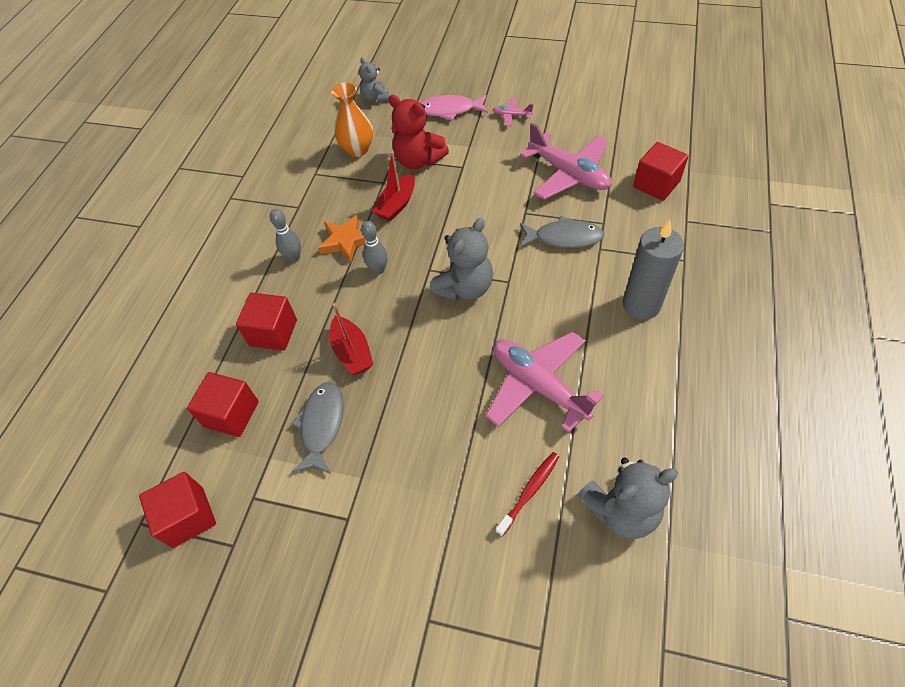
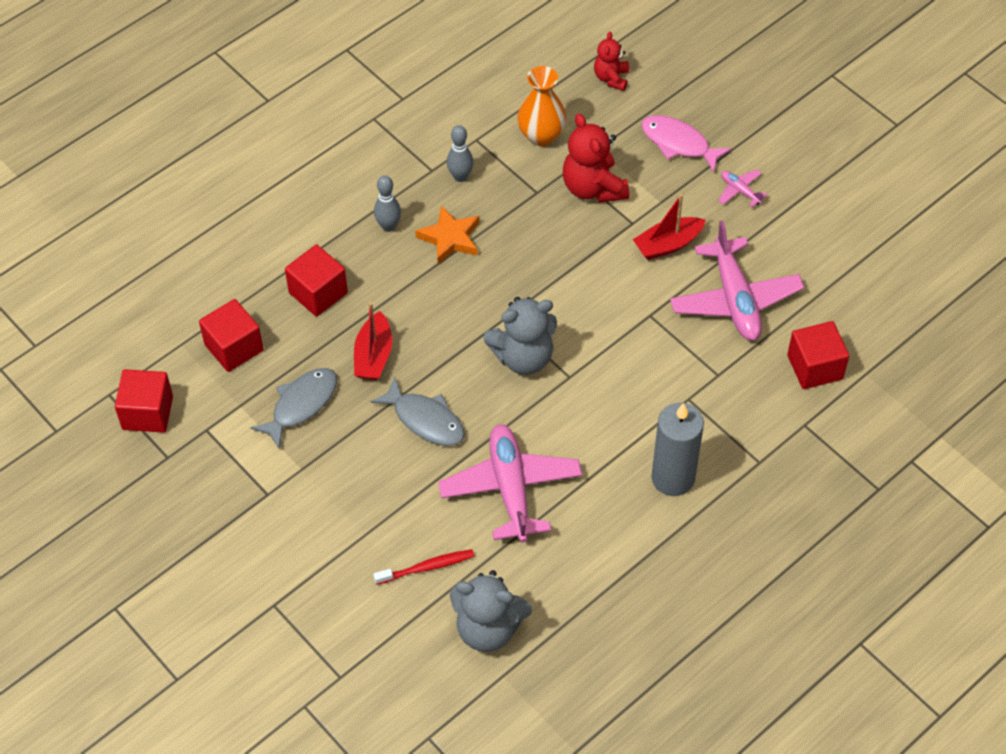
camera: 30 degrees right, 0 degrees up
grey teddy bear [359,58,389,102] -> red teddy bear [594,32,629,91]
grey bowling pin [361,221,388,275] -> grey bowling pin moved to [447,125,473,182]
red boat [372,151,415,222] -> red boat moved to [633,194,706,260]
grey fish [520,216,604,248] -> grey fish moved to [371,377,465,446]

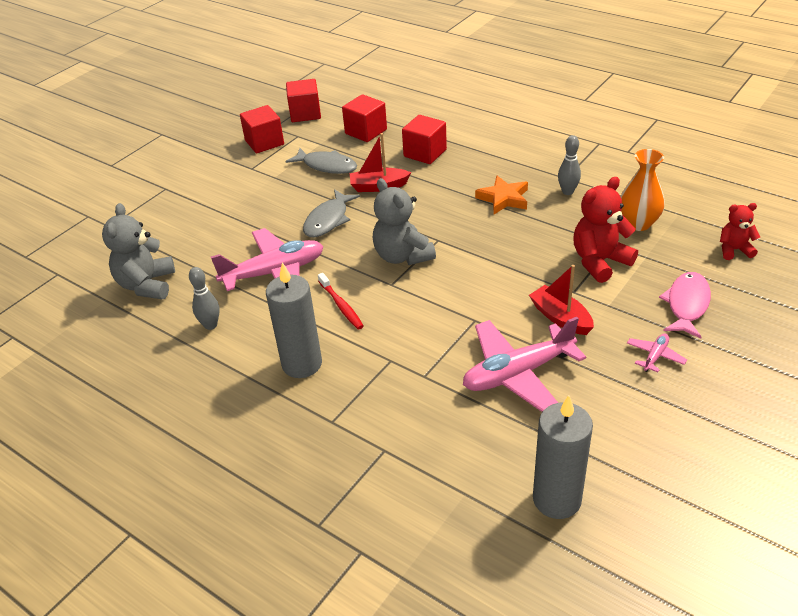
camera: 80 degrees right, 15 degrees down
red toothbrush [373,549,475,585] -> red toothbrush moved to [318,273,364,329]
grey bowling pin [374,175,401,232] -> grey bowling pin moved to [189,267,220,330]
red cube [787,321,849,389] -> red cube moved to [240,105,284,153]
none -> grey candle [533,395,593,519]

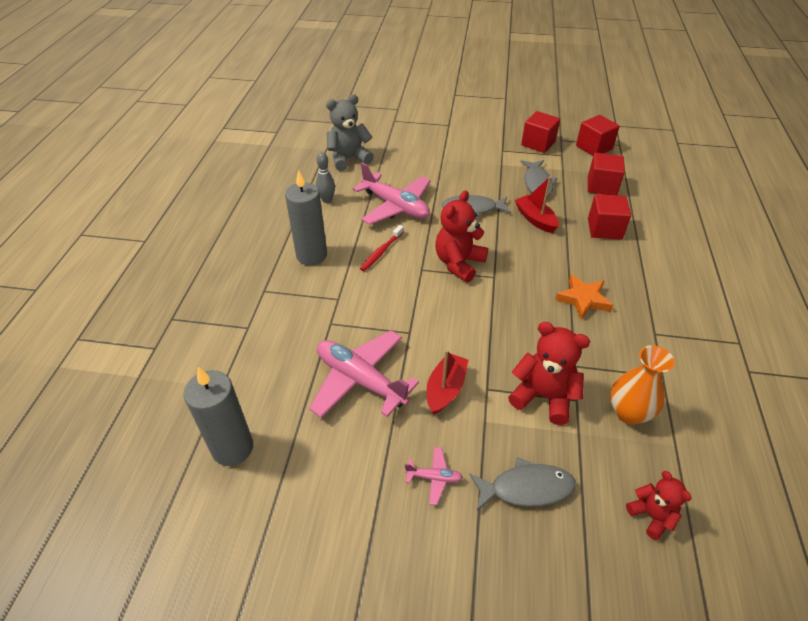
camera: 60 degrees right, 5 degrees up
grey teddy bear [373,178,436,265] -> red teddy bear [435,190,488,282]
grey bowling pin [558,135,581,195] -> none
pink fish [659,272,711,338] -> grey fish [469,457,576,511]

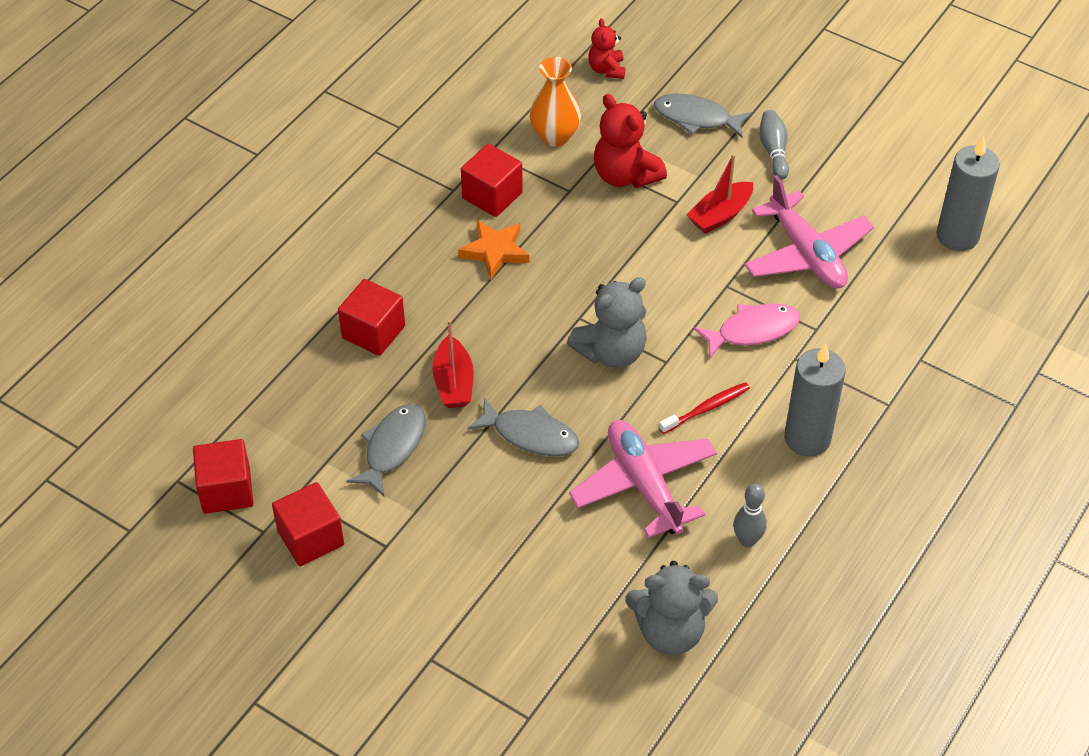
camera: 155 degrees left, 5 degrees up
pink plane [405,447,463,505] -> grey bowling pin [759,110,789,180]
red teddy bear [435,190,488,282] -> grey teddy bear [567,277,647,368]
red cube [588,153,625,195] -> red cube moved to [461,144,523,217]
none -> pink fish [694,303,800,358]

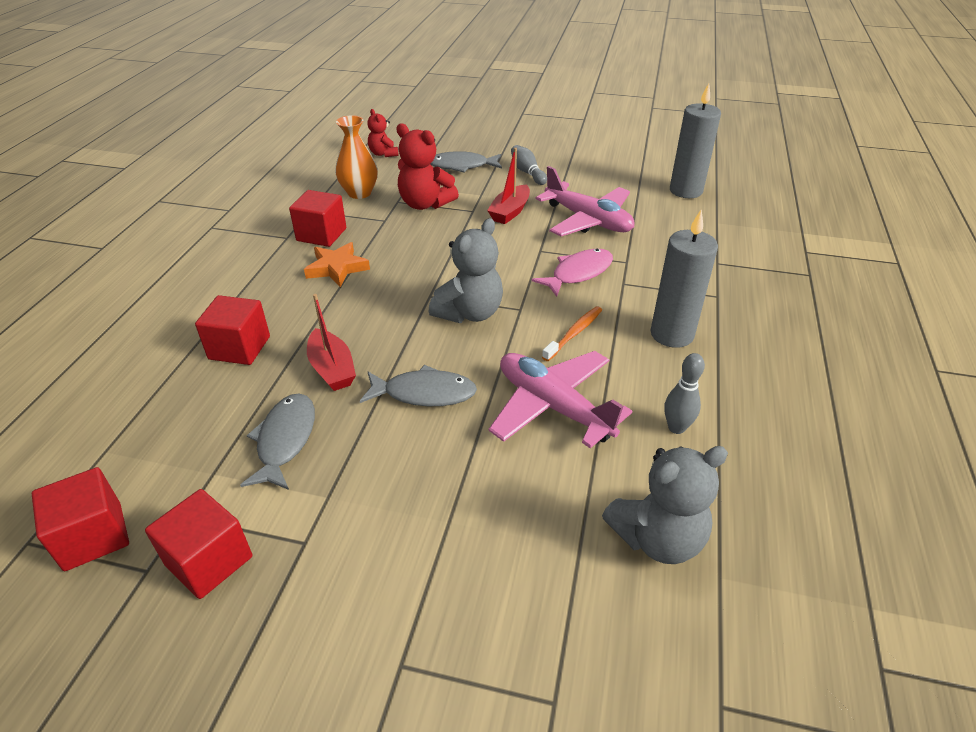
camera: 20 degrees left, 10 degrees down
red toothbrush [659,382,750,434] -> orange toothbrush [542,306,602,361]

